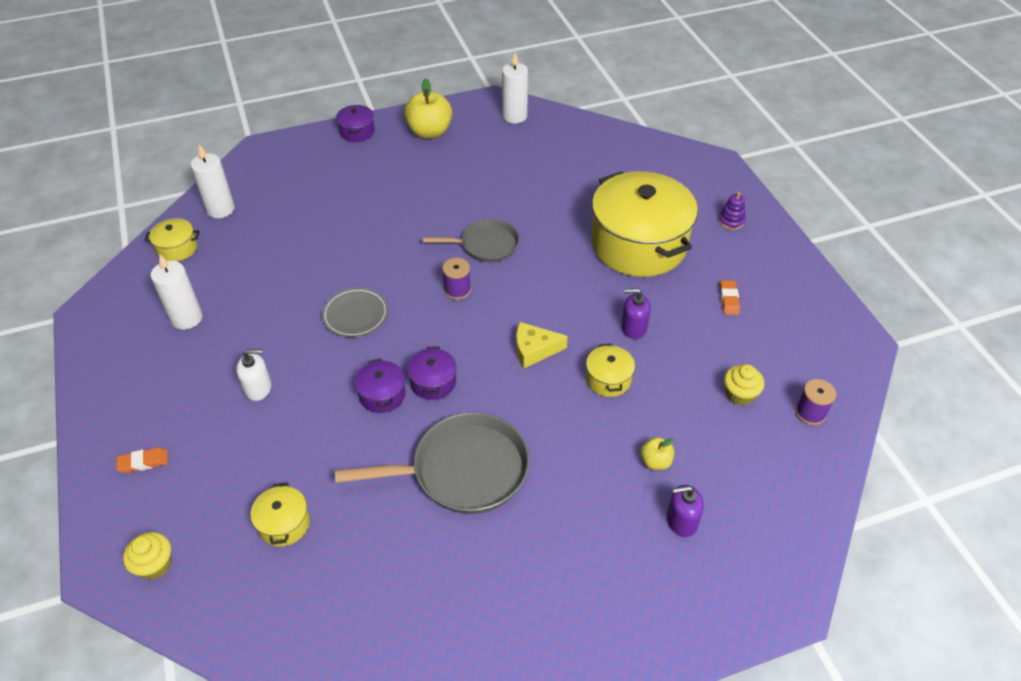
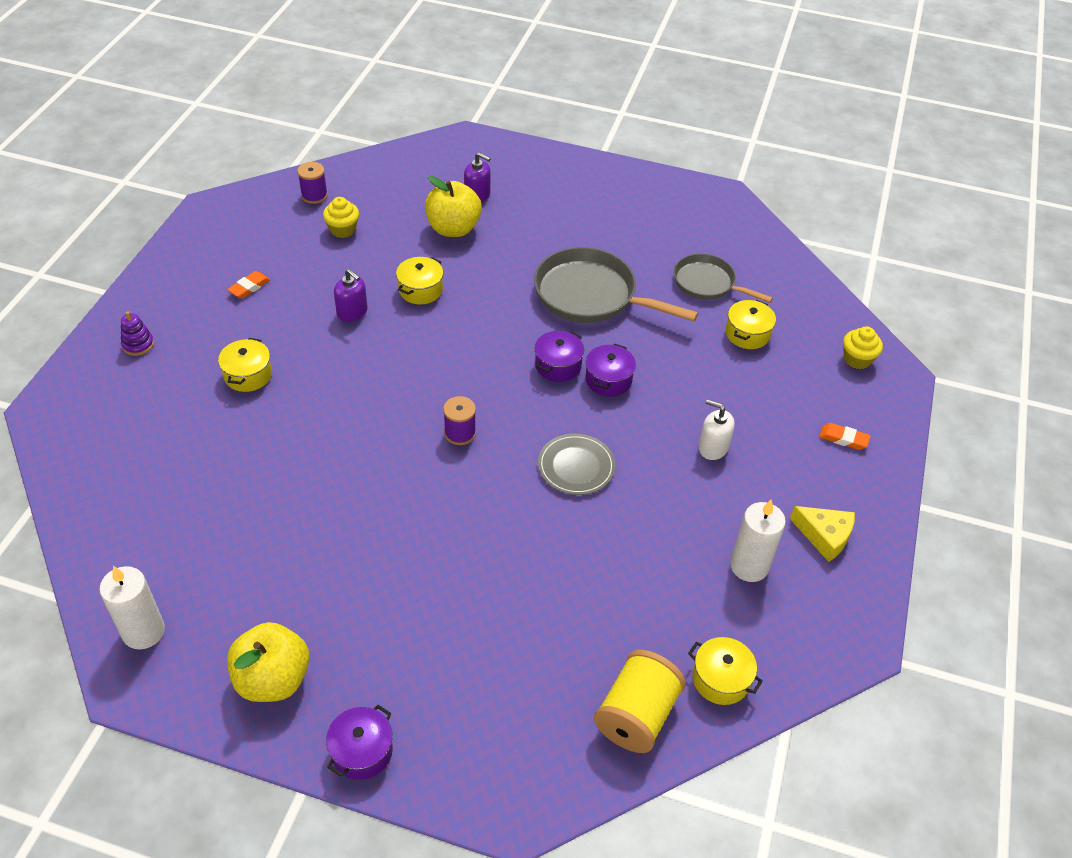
camera: 145 degrees left, 0 degrees up
white candle [190,144,235,218] -> yellow spool [594,650,686,753]
grey pan [423,219,519,262] -> grey pan moved to [674,254,773,303]
yellow cheese [516,322,568,368] -> yellow cheese moved to [790,506,855,562]
yellow pot [591,171,698,277] -> yellow pot [218,338,272,392], size x0.42
yellow apple [640,437,674,470] -> yellow apple [425,176,482,237], size x1.97

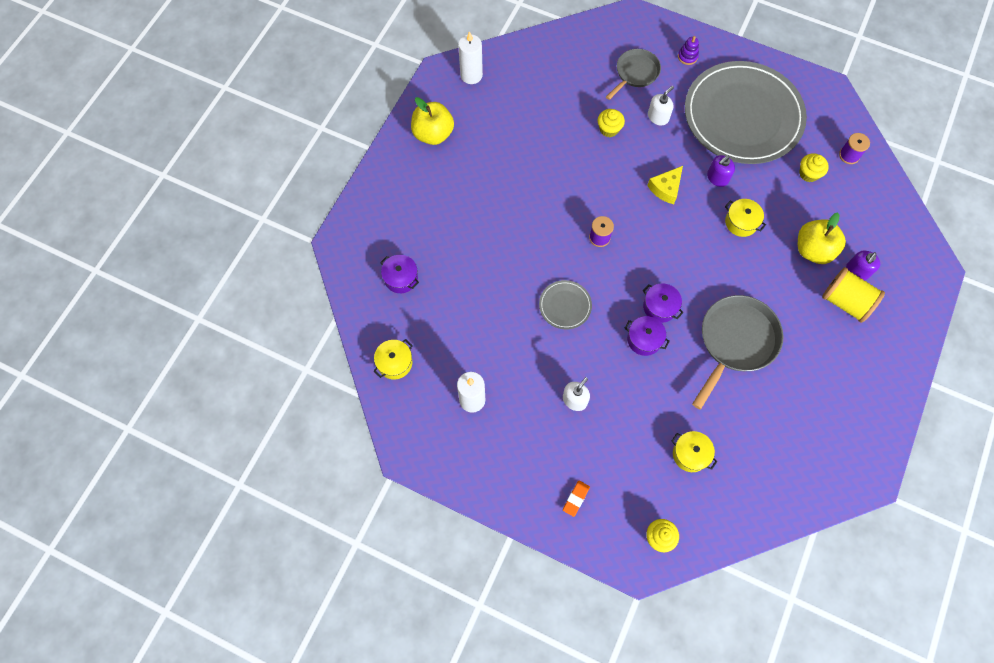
camera: 100 degrees right, 20 degrees up
yellow pot [218,338,272,392] -> white soap dispenser [648,86,674,126]
orange eraser [227,271,270,298] -> grey plate [685,61,807,164]
purple pot [326,705,393,780] -> purple pot moved to [380,255,419,293]
yellow spool [594,650,686,753] -> yellow spool moved to [822,267,885,323]
grey pan [674,254,773,303] -> grey pan moved to [606,49,661,100]
yellow cheese [790,506,855,562] -> yellow cheese moved to [647,166,683,204]
none -> yellow cupcake [598,109,625,137]

